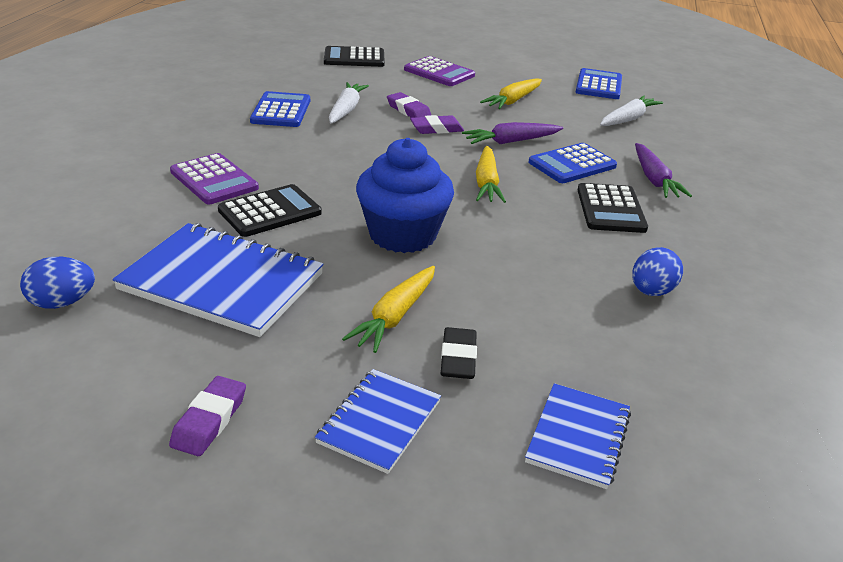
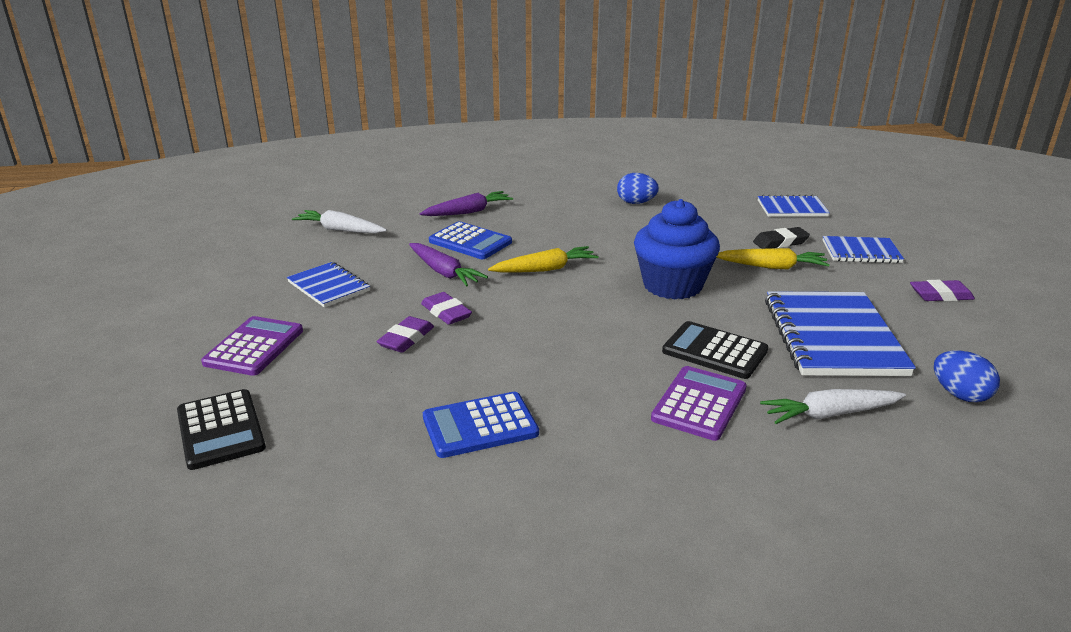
camera: 110 degrees left, 5 degrees down
white carrot [329,82,369,124] -> white carrot moved to [760,389,906,424]
yellow carrot [480,78,542,109] -> blue notebook [287,262,370,308]
blue calculator [576,68,622,99] -> none
black calculator [578,183,648,233] -> none

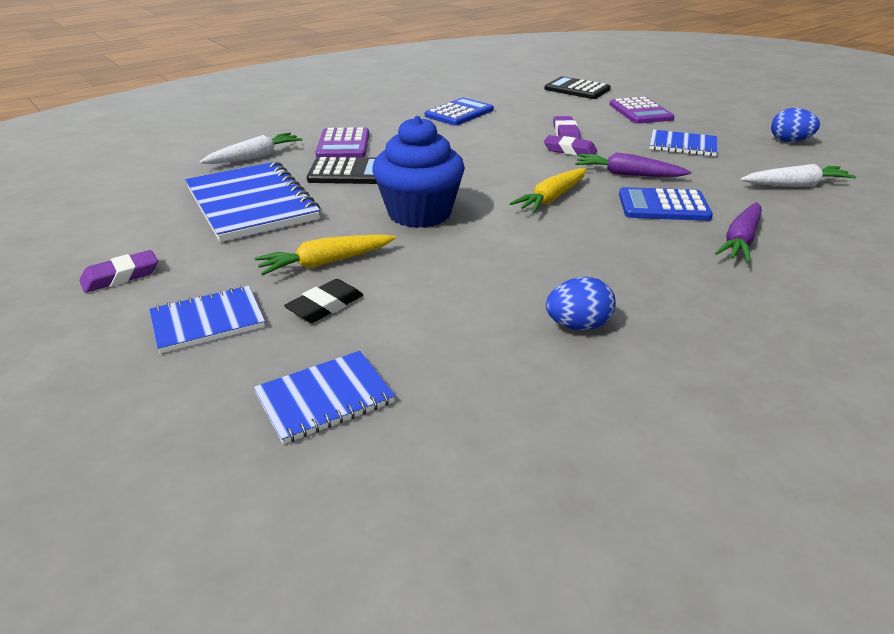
camera: 150 degrees right, 5 degrees up
blue egg [934,351,1000,402] -> blue egg moved to [771,108,820,142]

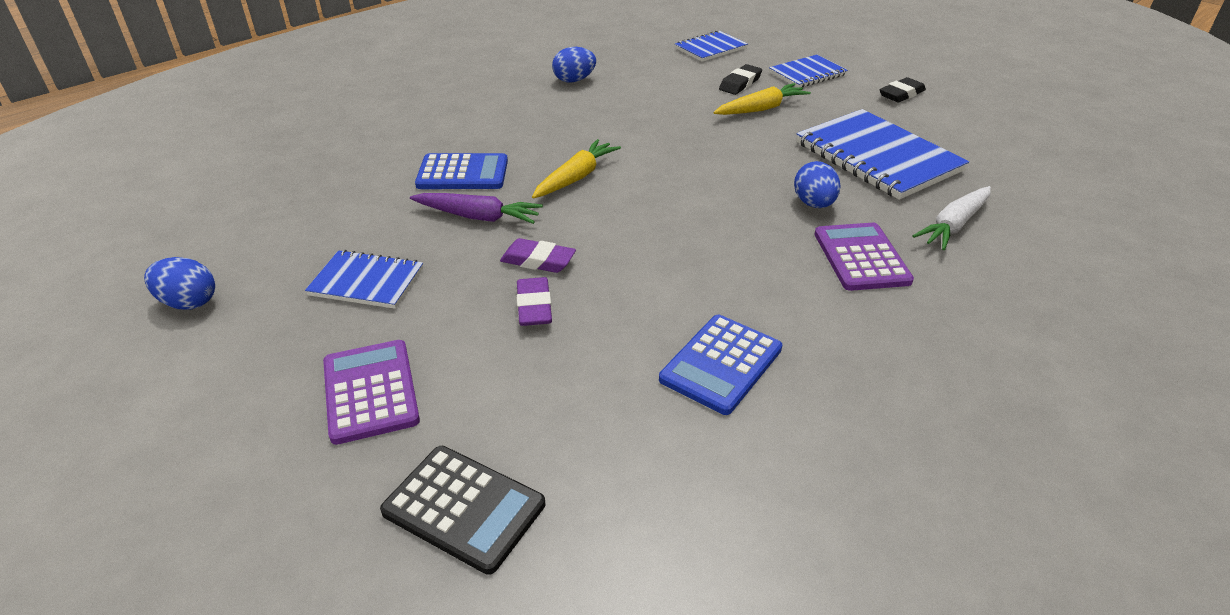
camera: 175 degrees right, 5 degrees up
purple eraser [80,250,158,293] -> black eraser [879,77,926,102]
black calculator [307,157,377,184] -> blue egg [794,161,841,208]
blue cupcake [372,116,465,228] -> none
purple carrot [715,202,762,263] -> none
white carrot [741,164,856,187] -> none

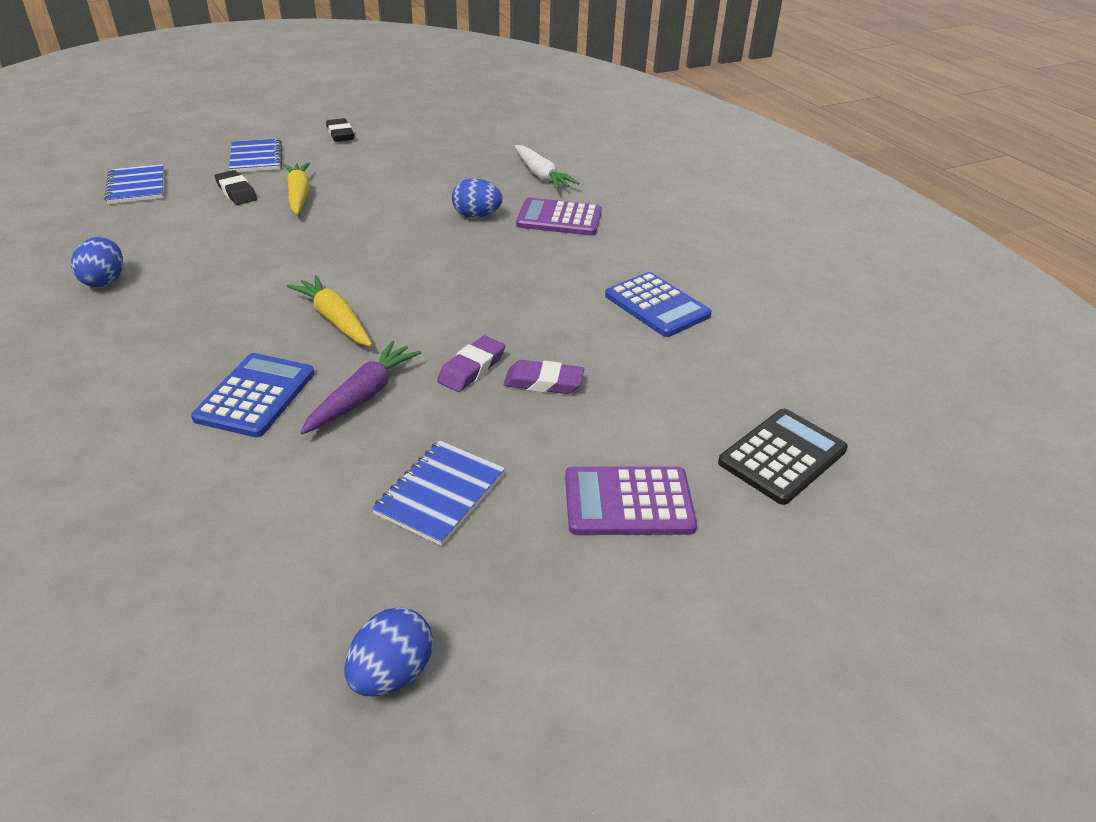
camera: 75 degrees left, 0 degrees up
blue notebook [796,109,969,200] -> none

